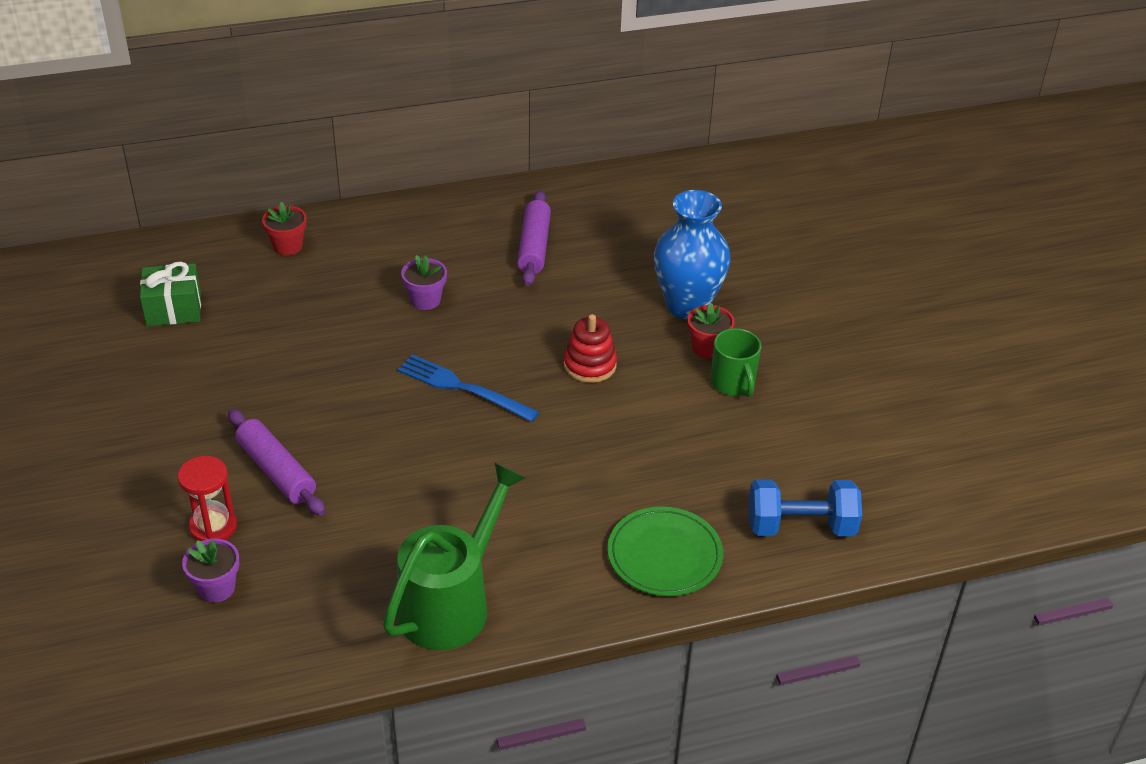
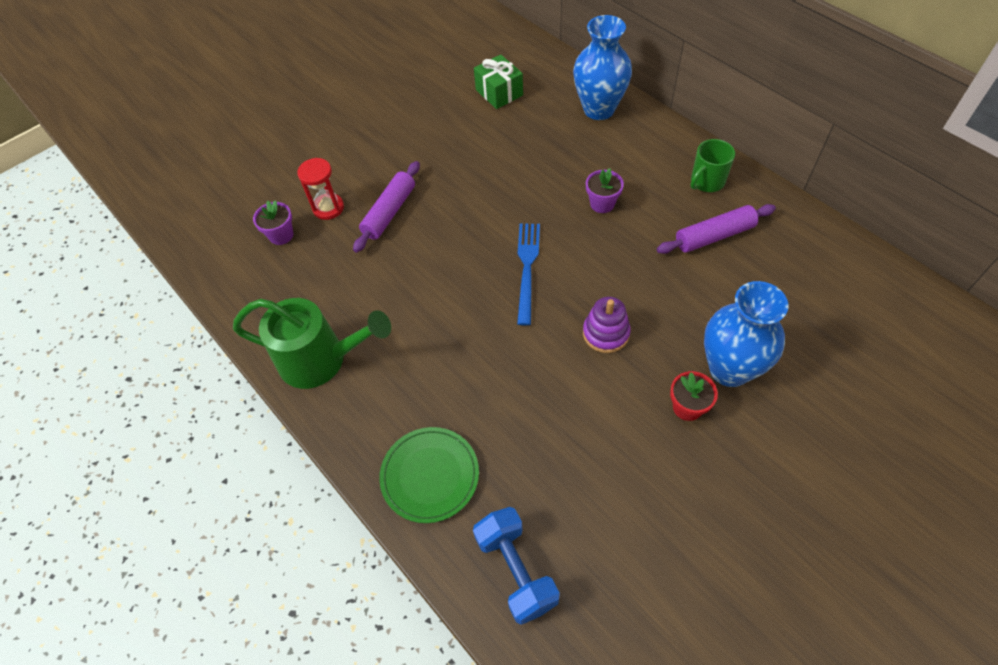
camera: 70 degrees right, 15 degrees up
red flower pot [262,202,307,255] -> blue vase [573,15,632,120]
red stacking toy [564,314,617,383] -> purple stacking toy [583,297,631,353]
green mug [711,328,762,397] -> green mug moved to [691,139,735,192]

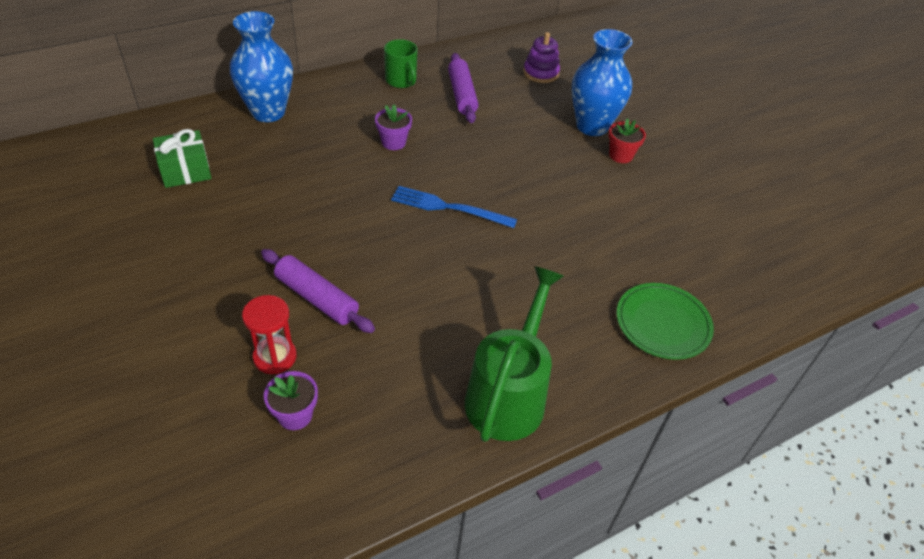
camera: 85 degrees left, 10 degrees down
blue dumbbell [473,507,560,625] -> none
purple stacking toy [583,297,631,353] -> purple stacking toy moved to [523,32,560,83]

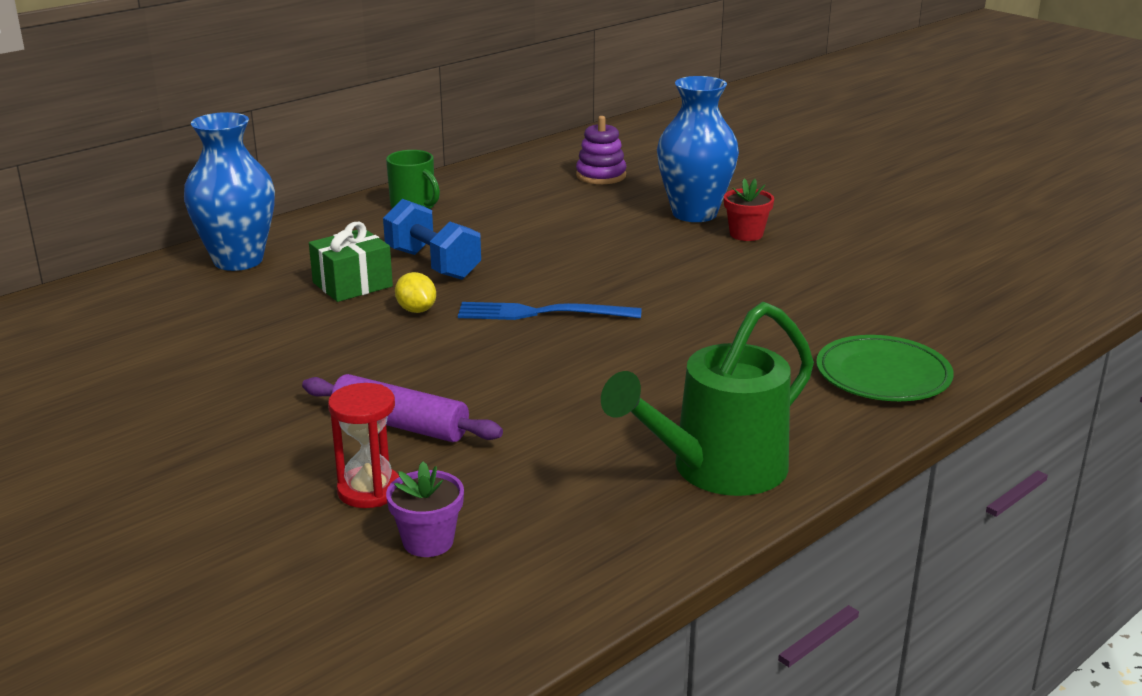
camera: 10 degrees left, 20 degrees down
green gift [153,129,212,188] -> green gift moved to [309,222,393,302]
purple flower pot [375,105,412,150] -> blue dumbbell [383,199,481,280]
purple rolling pin [448,53,478,123] -> none
green watering can [465,266,564,442] -> green watering can turned 135 degrees counterclockwise [601,302,814,496]
none -> yellow lemon [395,272,436,313]

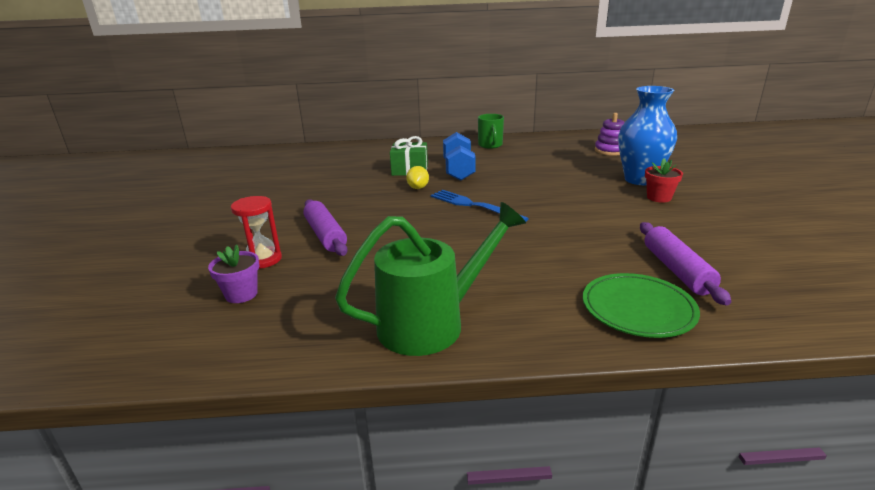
camera: 40 degrees right, 0 degrees up
blue vase [184,112,275,271] -> none
green watering can [601,302,814,496] -> green watering can turned 150 degrees clockwise [335,202,526,356]
none -> purple rolling pin [640,222,731,305]

